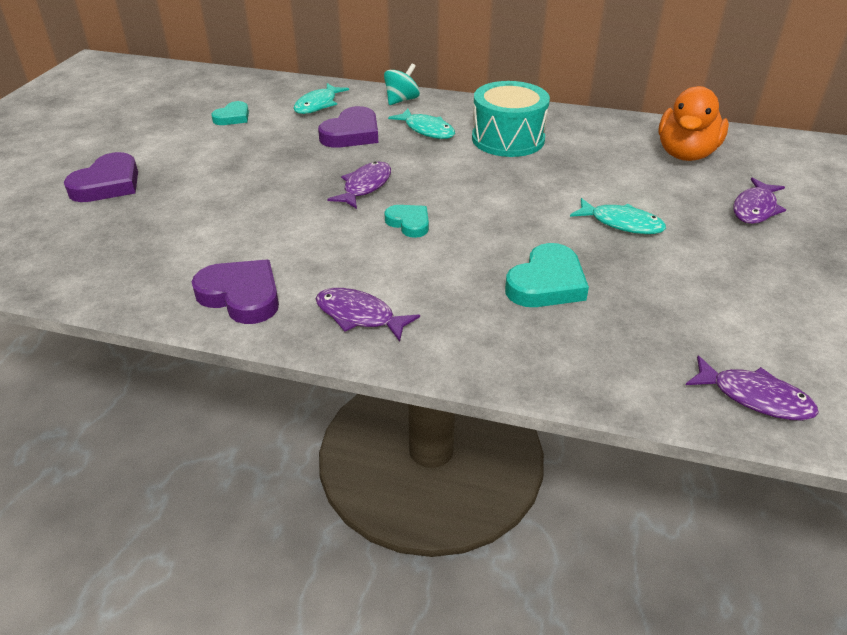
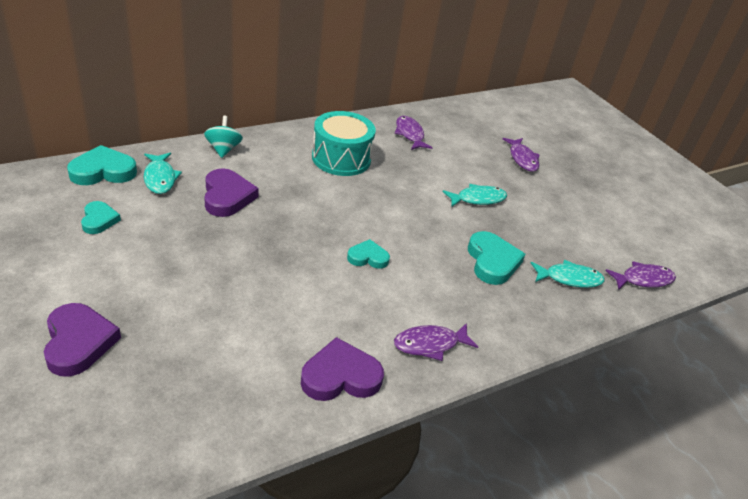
camera: 50 degrees left, 0 degrees up
purple fish [327,162,391,209] -> purple fish moved to [395,116,433,150]
turquoise fish [388,109,455,139] -> turquoise fish moved to [531,260,605,288]
orange duck [658,86,729,161] -> none
none -> turquoise heart [67,145,137,185]

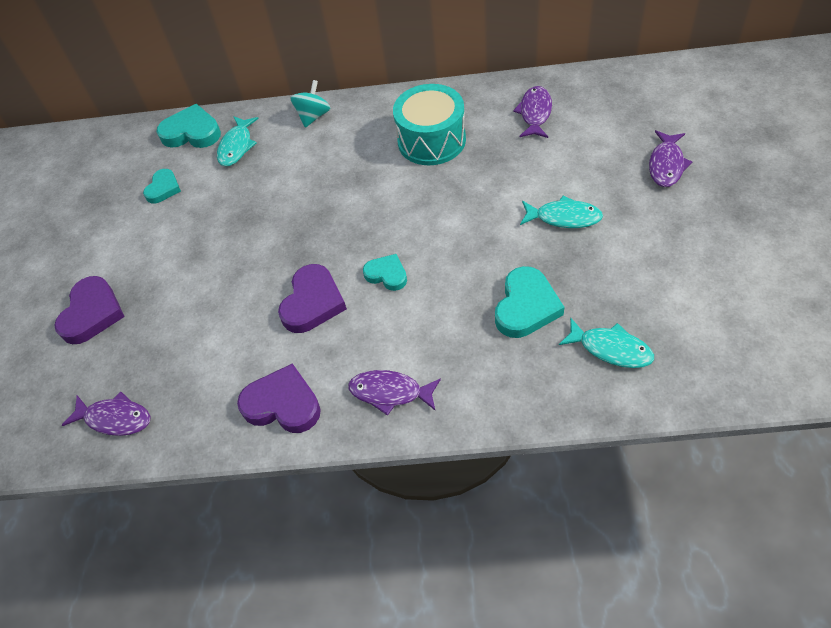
camera: 40 degrees right, 15 degrees up
purple heart [204,168,259,217] -> purple heart moved to [278,264,347,333]
purple fish [605,261,676,289] -> purple fish moved to [62,392,151,436]

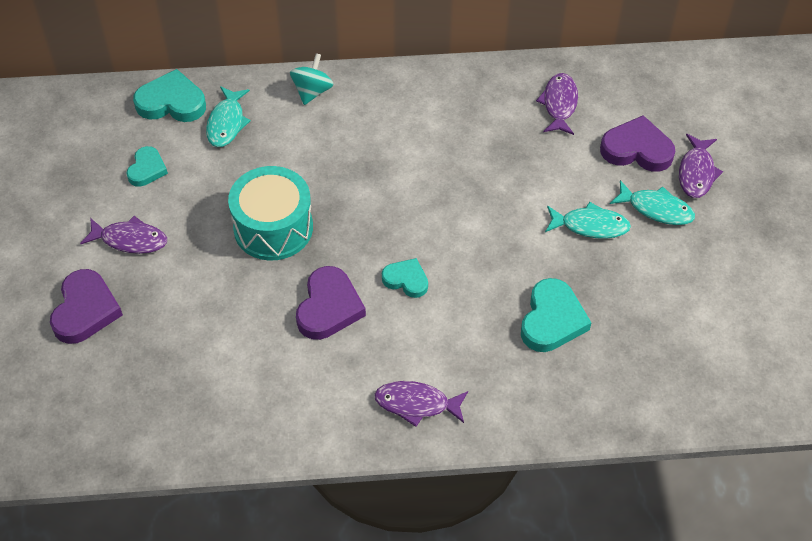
camera: 10 degrees left, 0 degrees up
purple fish [62,392,151,436] -> purple fish moved to [80,216,167,254]
purple heart [237,363,321,433] -> purple heart moved to [600,115,676,172]
turquoise drum [393,84,466,165] -> turquoise drum moved to [228,166,313,261]
turquoise fish [559,317,654,368] -> turquoise fish moved to [610,180,695,225]

